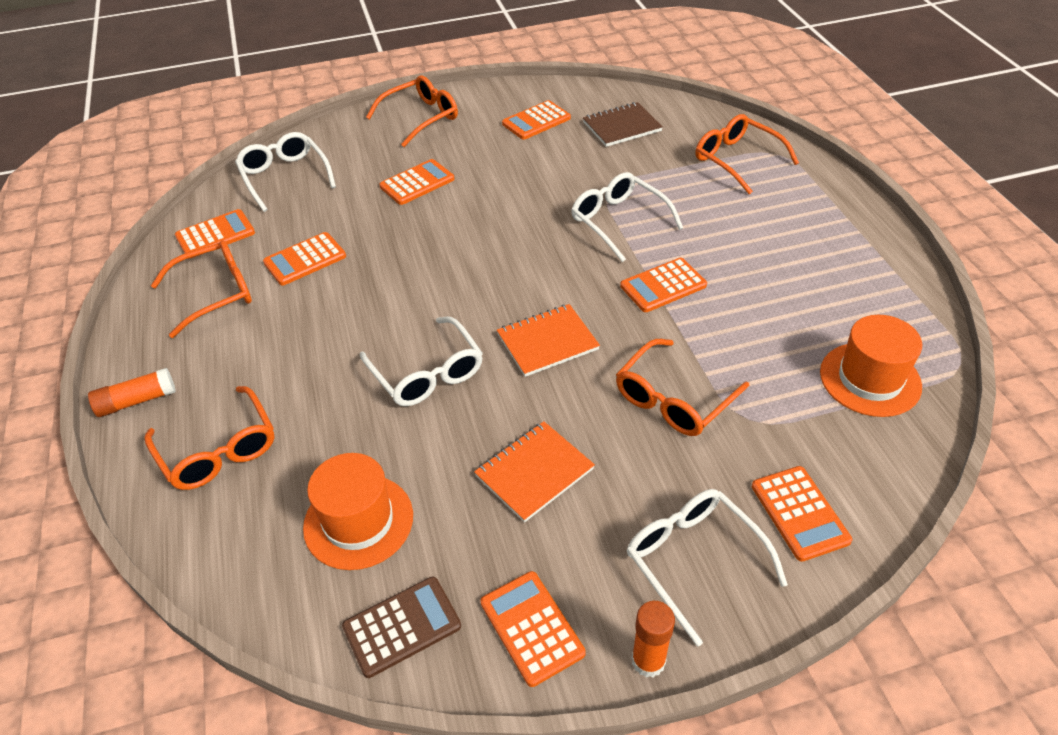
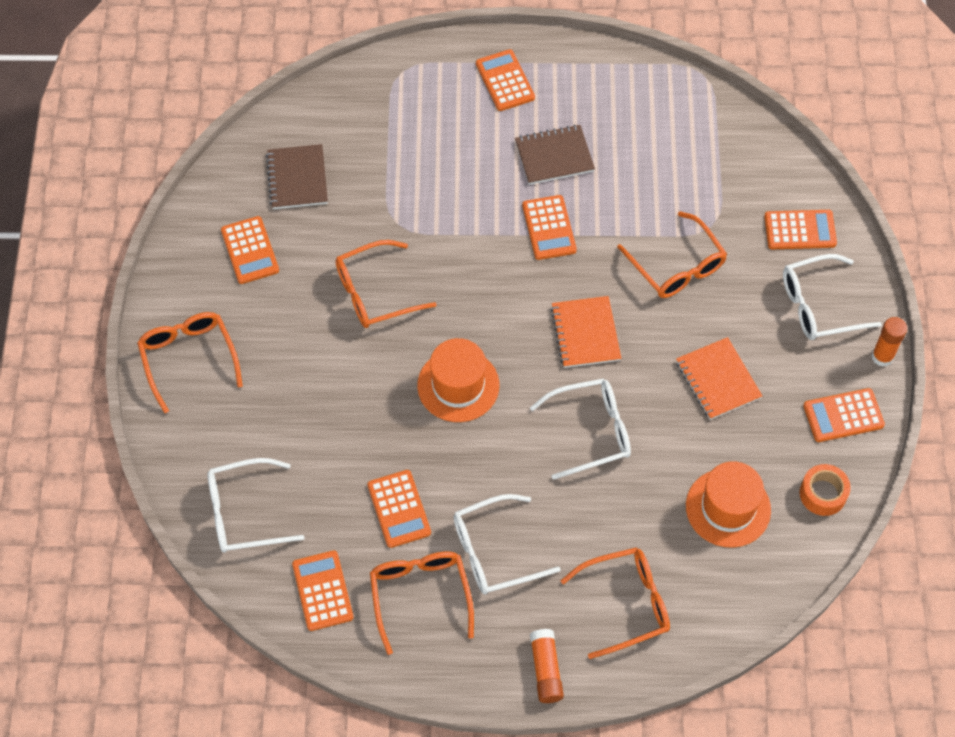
camera: 75 degrees left, 15 degrees up
brown calculator [342,577,461,678] -> orange tape [800,464,851,516]
orange calculator [380,159,455,205] -> orange calculator moved to [476,49,535,111]
white glasses [571,172,683,262] -> white glasses moved to [453,494,561,594]
orange glasses [696,114,799,194] -> orange glasses moved to [335,240,437,328]
orange hat [820,315,922,417] -> orange hat moved to [417,338,500,422]
none -> brown notebook [515,124,595,185]

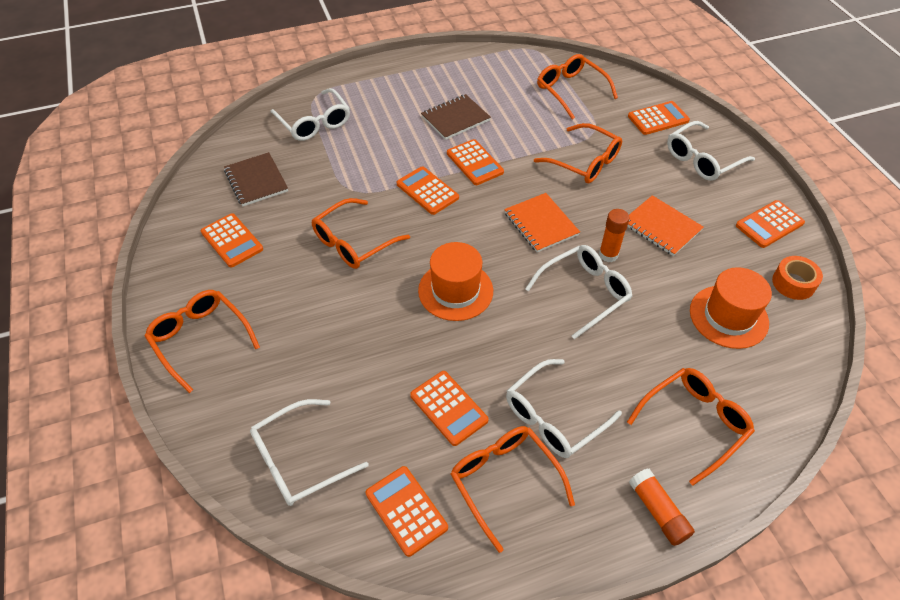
camera: 20 degrees left, 10 degrees down
orange calculator [476,49,535,111] -> orange calculator moved to [397,166,459,215]
orange glue stick [871,317,907,367] -> orange glue stick moved to [599,209,630,262]
none -> white glasses [270,88,350,141]
none -> orange glasses [537,54,618,119]

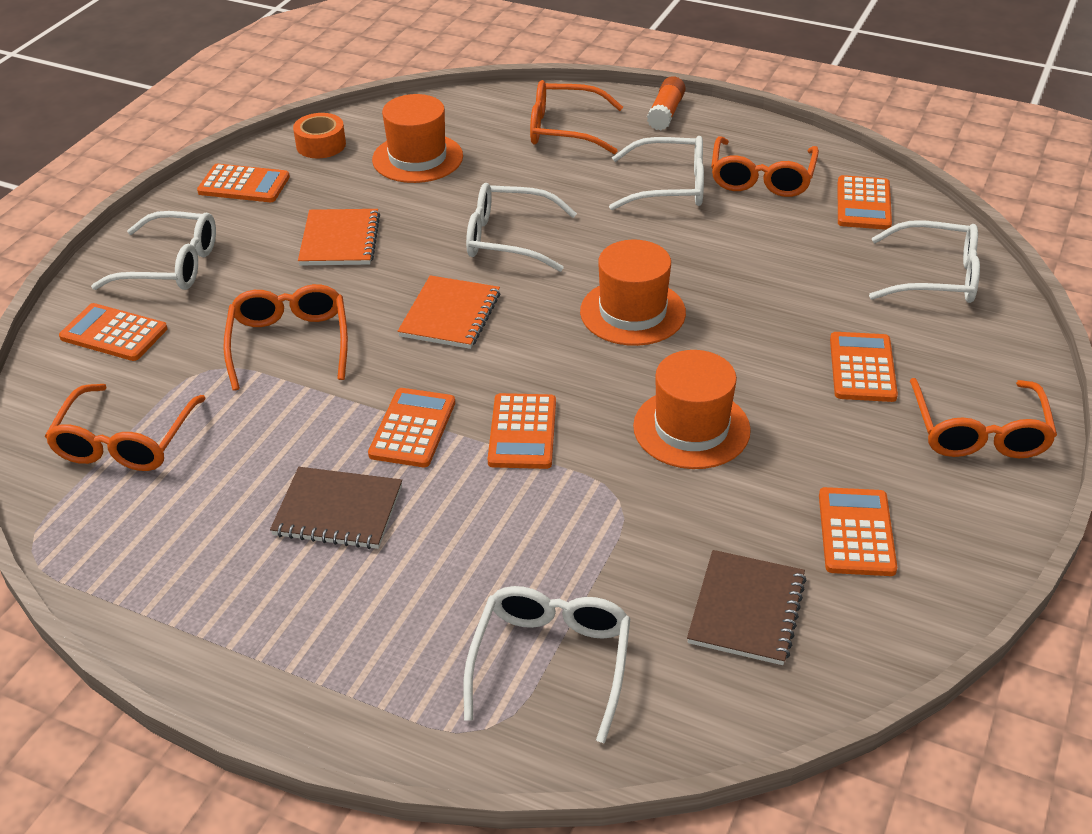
camera: 135 degrees left, 10 degrees down
orange glasses [312,198,410,269] -> orange hat [633,350,751,469]
orange calculator [410,371,488,446] -> orange calculator moved to [830,332,898,402]
orange glue stick [599,209,630,262] -> none

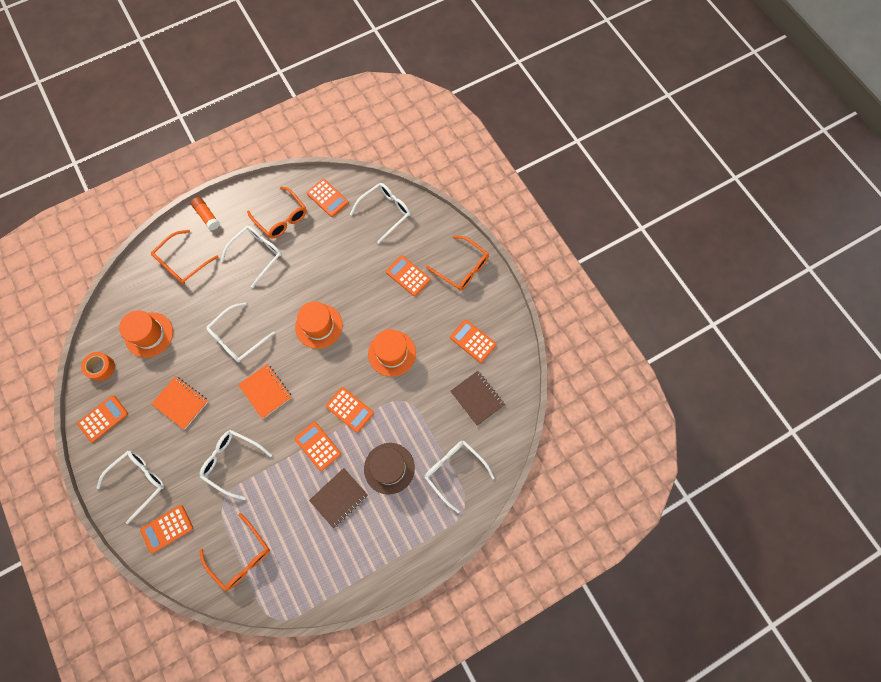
camera: 55 degrees left, 30 degrees up
orange glasses [223,284,348,391] -> white glasses [200,430,272,500]
none -> brown hat [364,443,415,495]

